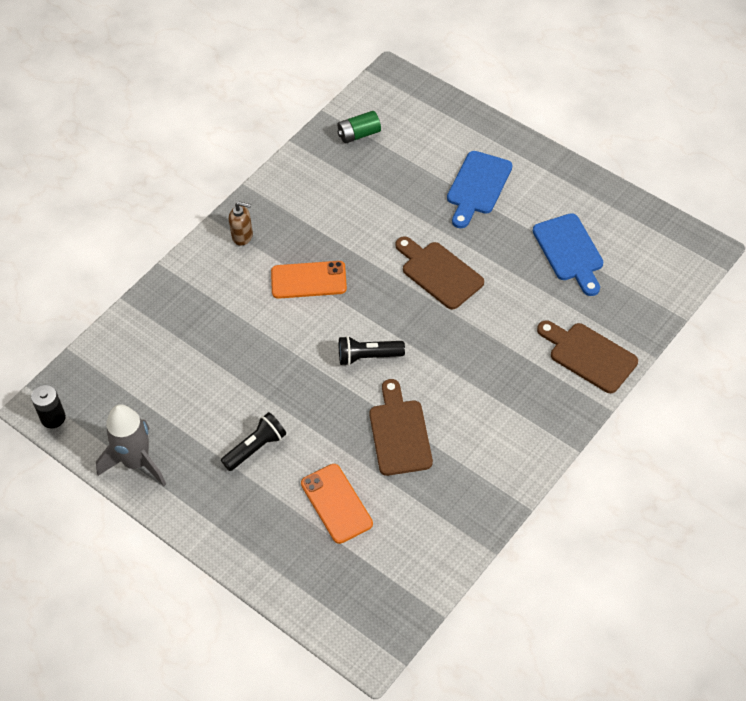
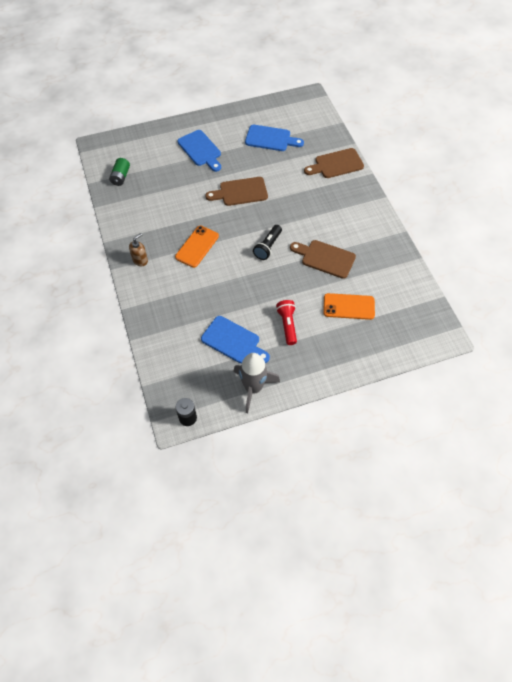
camera: 60 degrees left, 5 degrees up
black flashlight [221,412,286,471] -> red flashlight [276,300,297,345]
none -> blue cutting board [201,316,270,363]

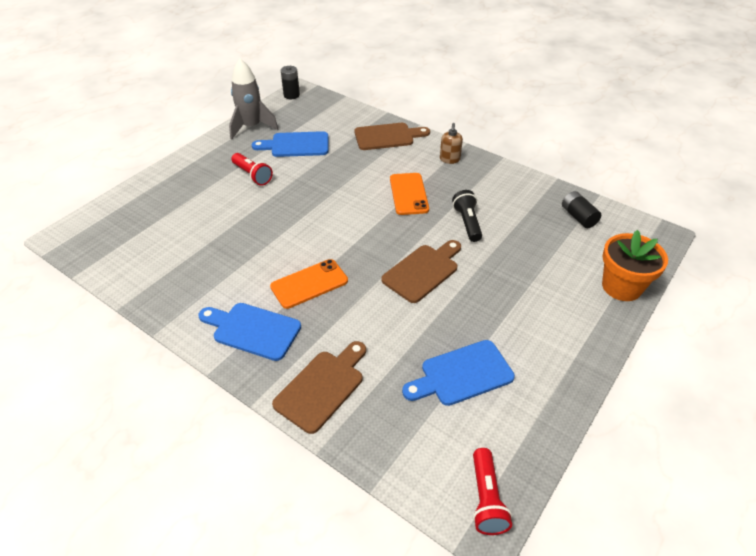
camera: 145 degrees right, 15 degrees down
green battery [109,158,130,186] -> black battery [562,191,601,228]
blue cutting board [177,130,221,172] -> blue cutting board moved to [198,303,301,361]
black flashlight [253,225,282,260] -> black flashlight moved to [452,190,482,242]
brown cutting board [290,240,356,279] -> brown cutting board moved to [355,123,430,150]
orange phone [323,293,375,320] -> orange phone moved to [270,259,348,309]
none -> red flashlight [473,448,512,535]
none -> orange flower pot [602,230,668,301]

